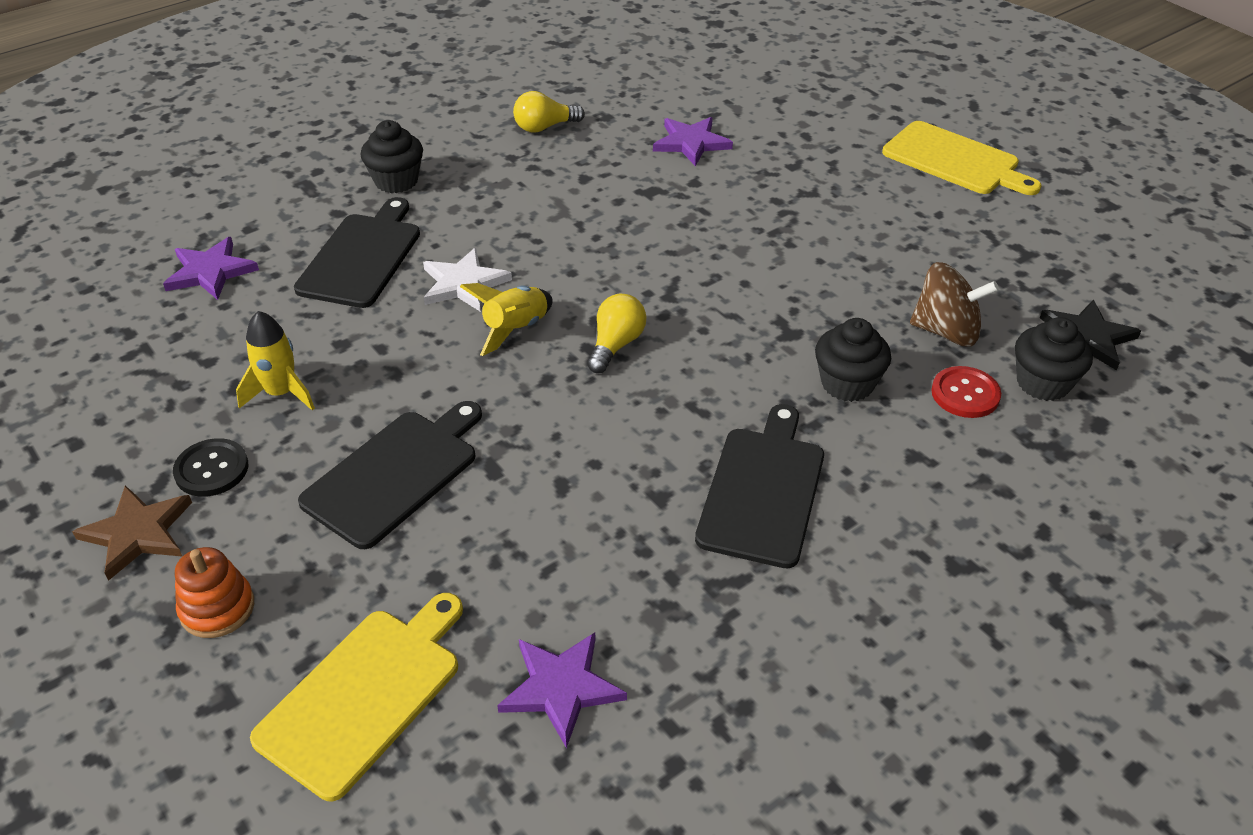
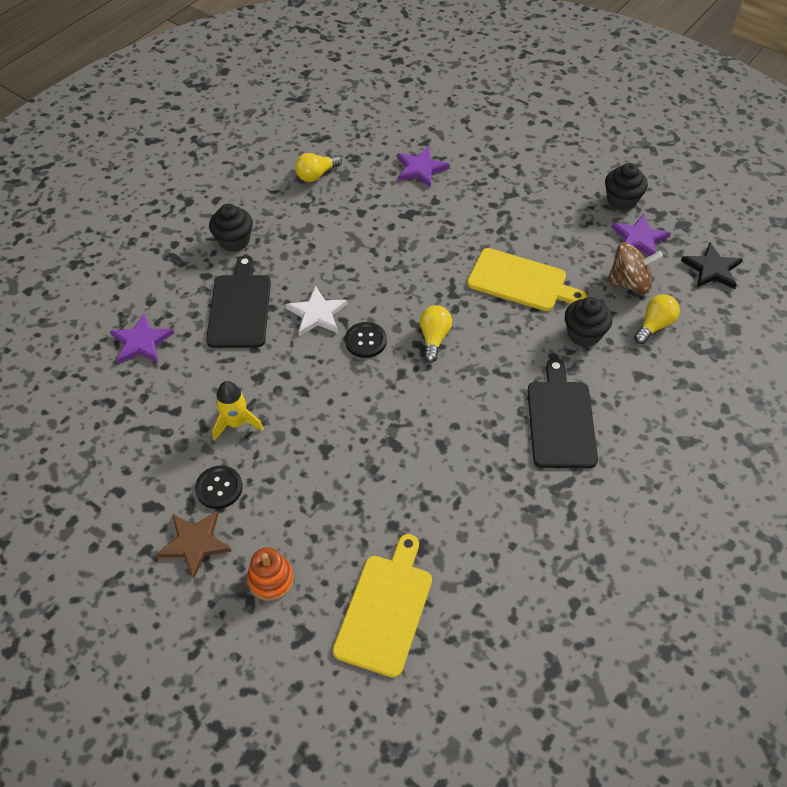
camera: 15 degrees left, 10 degrees up
black cutting board [298,401,482,549] -> none
yellow rocket [460,283,553,356] -> black button [345,322,387,358]
purple star [497,632,627,748] -> purple star moved to [611,214,671,256]
yellow cutting board [882,121,1042,195] -> yellow cutting board moved to [467,248,587,311]
red button [931,366,1001,418] -> yellow light bulb [634,294,680,344]
black cupcake [1015,317,1093,401] -> black cupcake moved to [605,163,648,211]

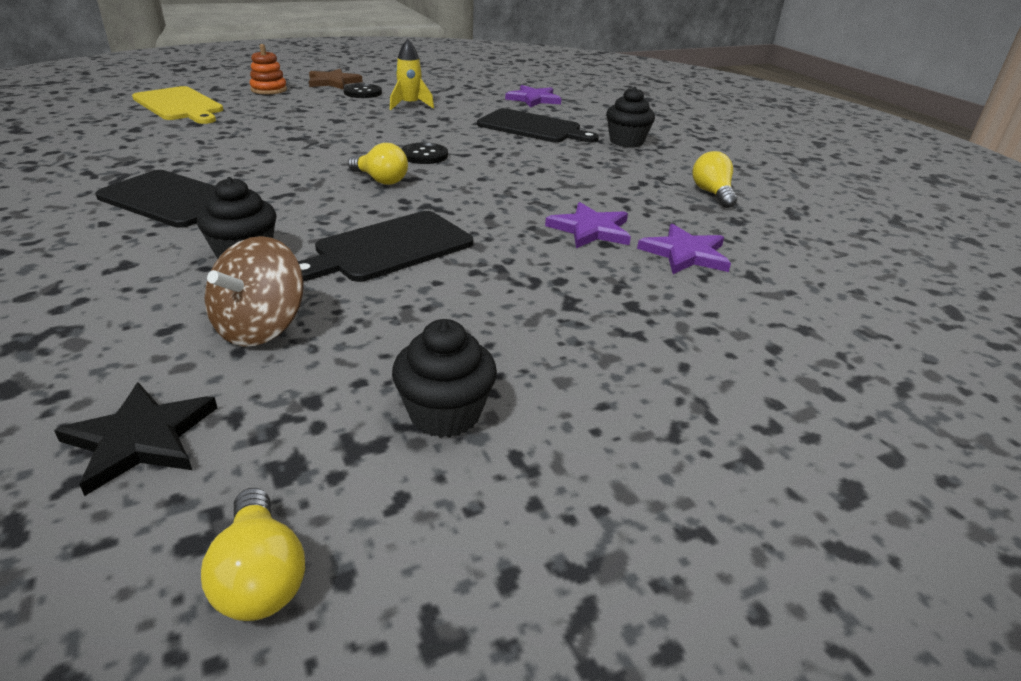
camera: 115 degrees right, 20 degrees down
white star [286,286,348,336] -> none
yellow cutting board [467,248,587,311] -> black cutting board [298,211,473,282]
purple star [611,214,671,256] -> purple star moved to [545,202,631,248]
yellow light bulb [634,294,680,344] -> yellow light bulb moved to [201,488,305,621]

